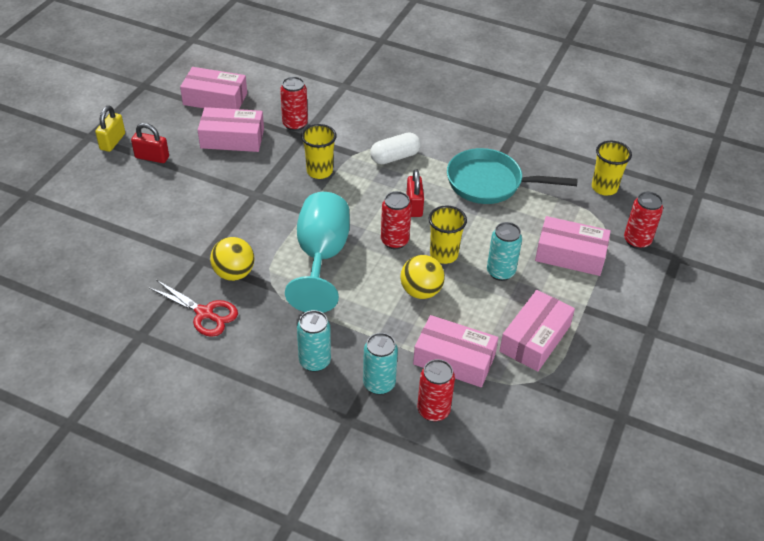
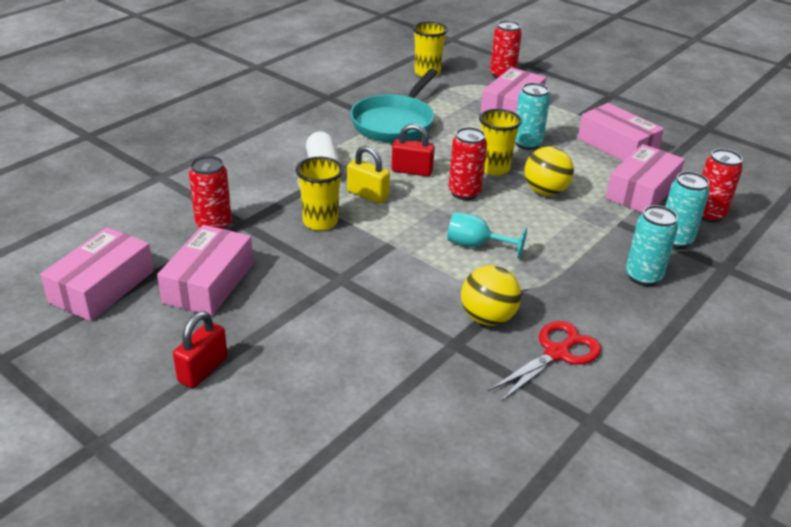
camera: 75 degrees left, 10 degrees down
yellow padlock [95,106,125,152] -> yellow padlock moved to [347,145,390,203]
turquoise goblet [285,192,350,313] -> turquoise goblet [447,212,527,259], size x0.50

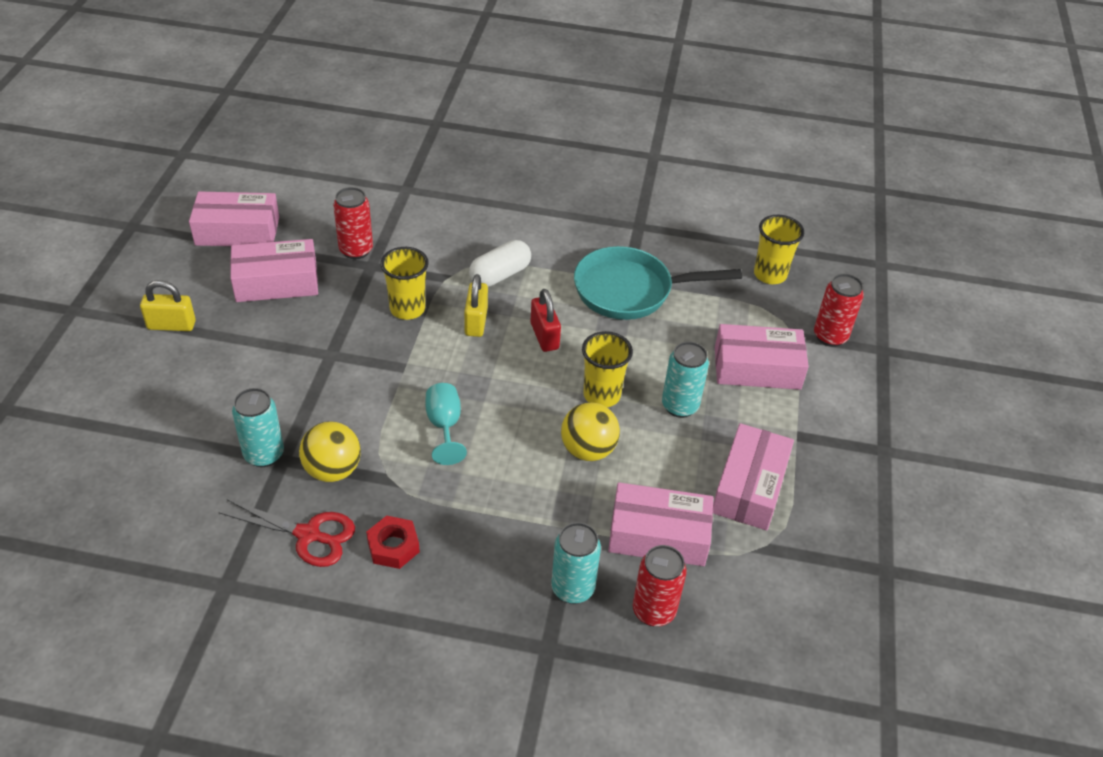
camera: 60 degrees right, 10 degrees up
red padlock [173,311,228,388] -> yellow padlock [140,280,196,331]
red can [449,127,487,200] -> none
turquoise can [626,205,678,286] -> turquoise can moved to [232,388,284,467]
none -> red nut [366,516,420,569]

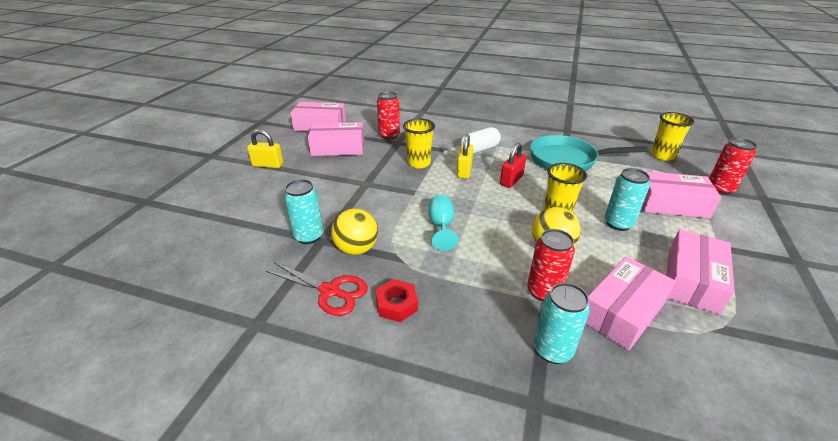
camera: 10 degrees right, 10 degrees down
red padlock [530,289,561,352] -> red padlock turned 45 degrees clockwise [500,143,526,188]
pink box [608,482,713,566] -> pink box turned 60 degrees counterclockwise [586,256,676,351]
red can [633,545,687,627] -> red can moved to [527,229,575,302]

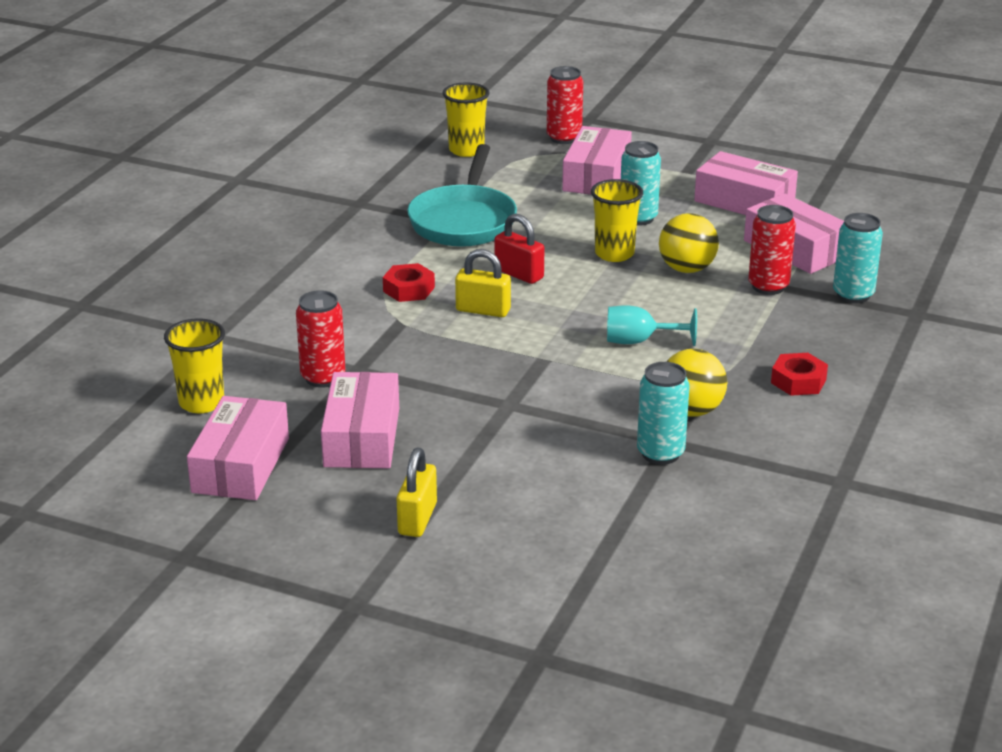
camera: 85 degrees left, 5 degrees down
red scissors [266,262,368,316] -> none
yellow cup [403,118,435,168] -> yellow cup moved to [164,318,225,414]
white capsule [460,127,501,154] -> red nut [383,263,435,302]

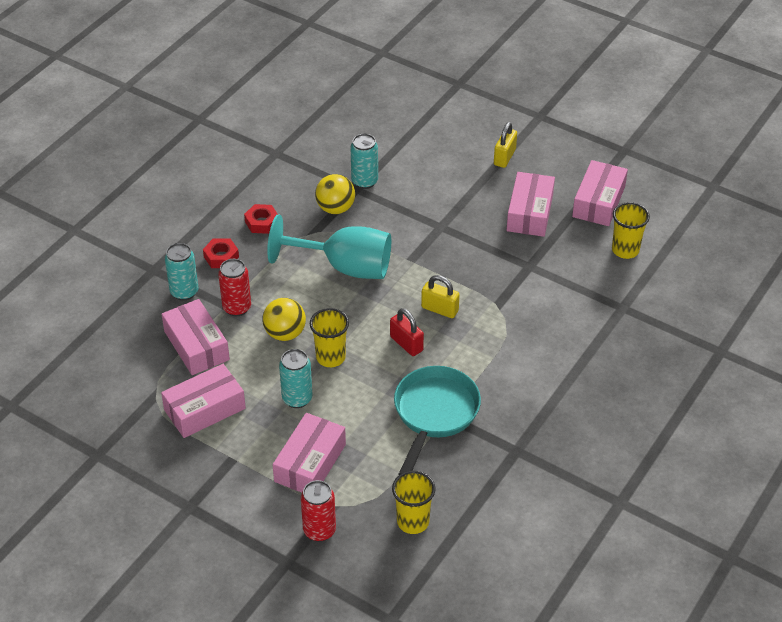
camera: 170 degrees left, 15 degrees up
red can [296,290,345,388] -> none
red nut [383,263,435,302] -> red nut moved to [203,238,239,268]
turquoise goblet [607,305,697,346] -> turquoise goblet [267,215,391,279], size x2.02
pink box [694,151,798,215] -> pink box turned 75 degrees counterclockwise [161,364,246,438]

